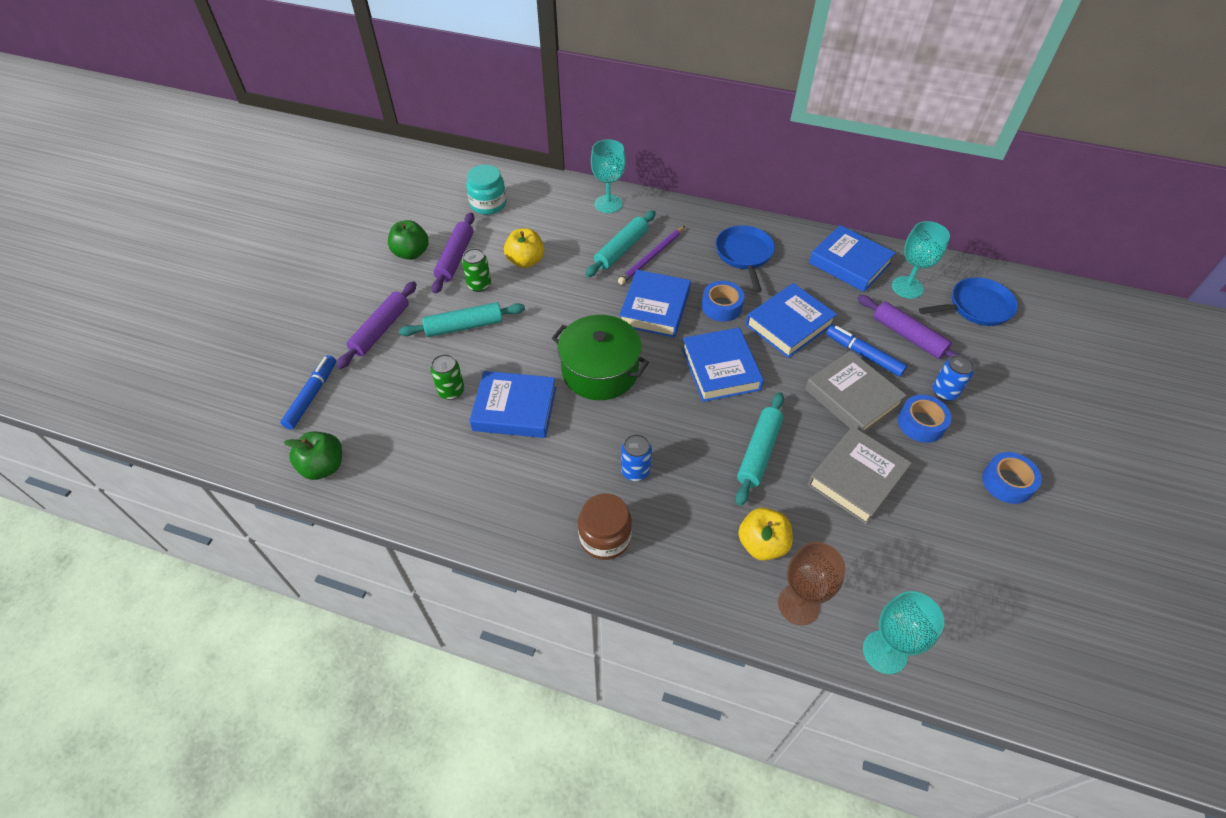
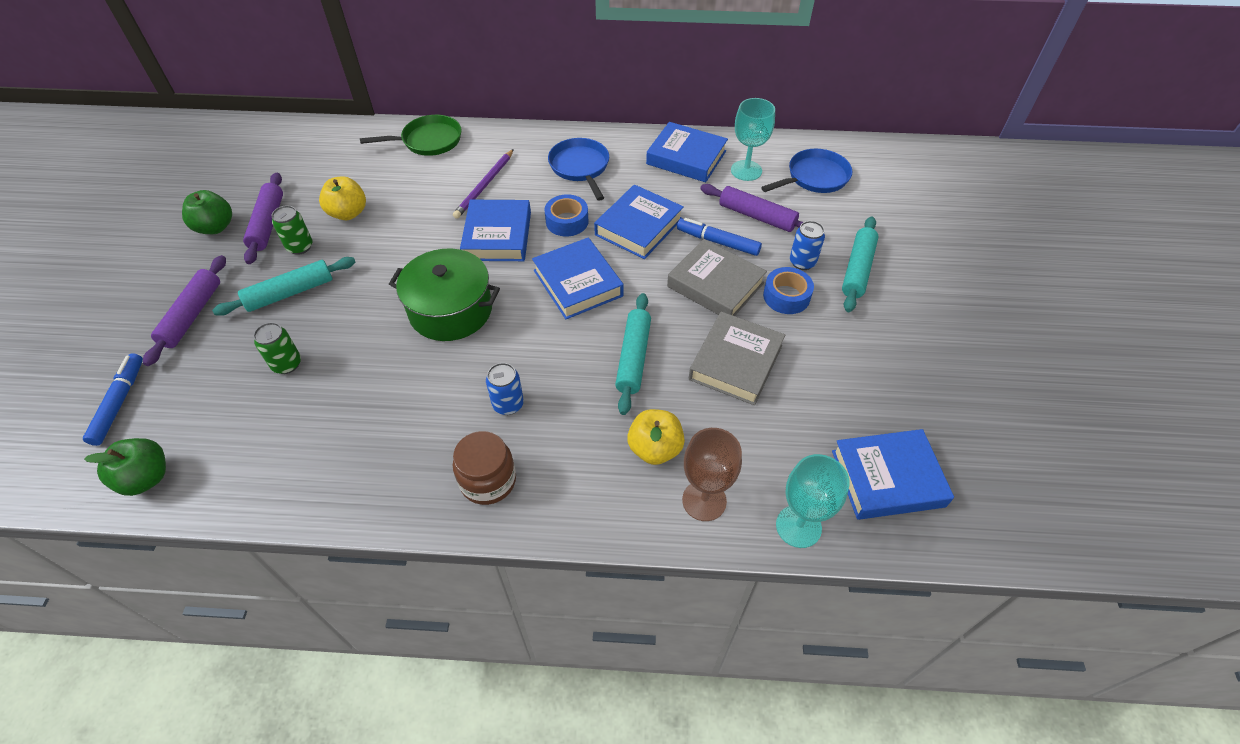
camera: 15 degrees left, 0 degrees up
turquoise jar [466,165,506,215] -> none
blue book [469,371,556,438] -> blue book moved to [832,429,954,520]
turquoise rolling pin [585,210,656,277] -> turquoise rolling pin moved to [842,216,879,312]
turquoise goblet [591,139,626,213] -> green pan [360,115,462,156]
blue tape [982,452,1042,504] -> none

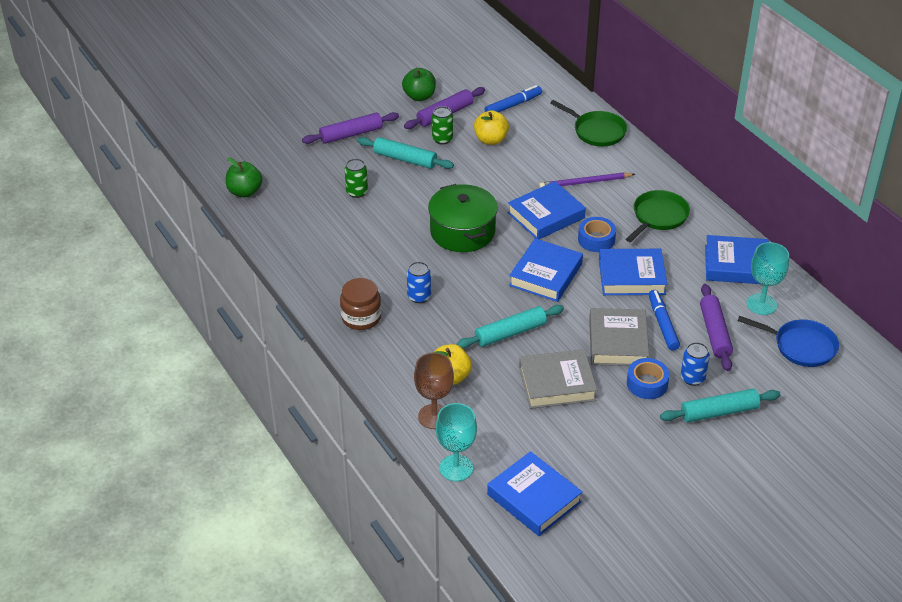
camera: 55 degrees right, 10 degrees down
blue marker [83,353,143,446] -> blue marker moved to [484,85,542,112]
blue pan [548,138,609,201] -> green pan [626,190,690,242]
blue book [646,122,728,182] -> blue book turned 75 degrees counterclockwise [705,235,769,284]

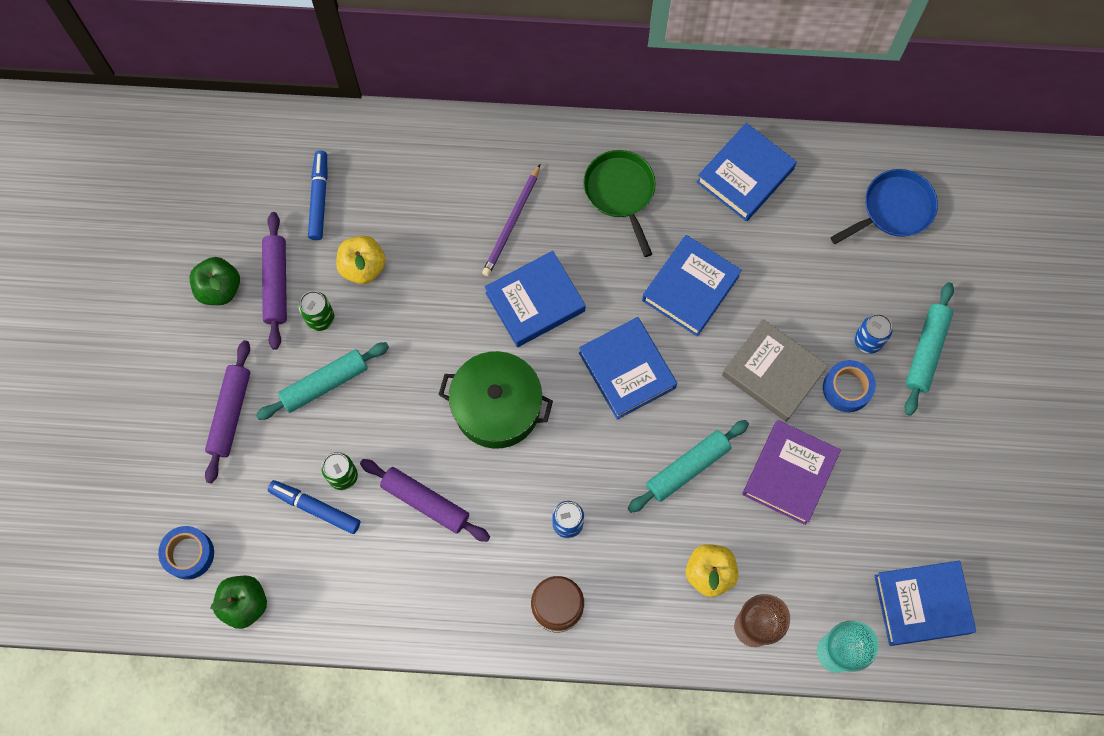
camera: 55 degrees left, 30 degrees up
turquoise rolling pin [456,305,564,349] -> turquoise rolling pin turned 45 degrees clockwise [628,420,749,513]
blue book [508,181,586,239] -> blue book turned 60 degrees clockwise [485,251,586,347]
grey book [519,349,597,409] -> purple book [742,420,841,525]
green pan [550,100,627,146] -> none
blue tape [578,217,616,252] -> blue tape moved to [158,526,214,579]
blue marker [649,290,680,350] -> blue marker moved to [268,480,360,534]
purple rolling pin [700,284,733,371] -> purple rolling pin moved to [360,459,490,542]
turquoise goblet [747,242,789,315] -> none

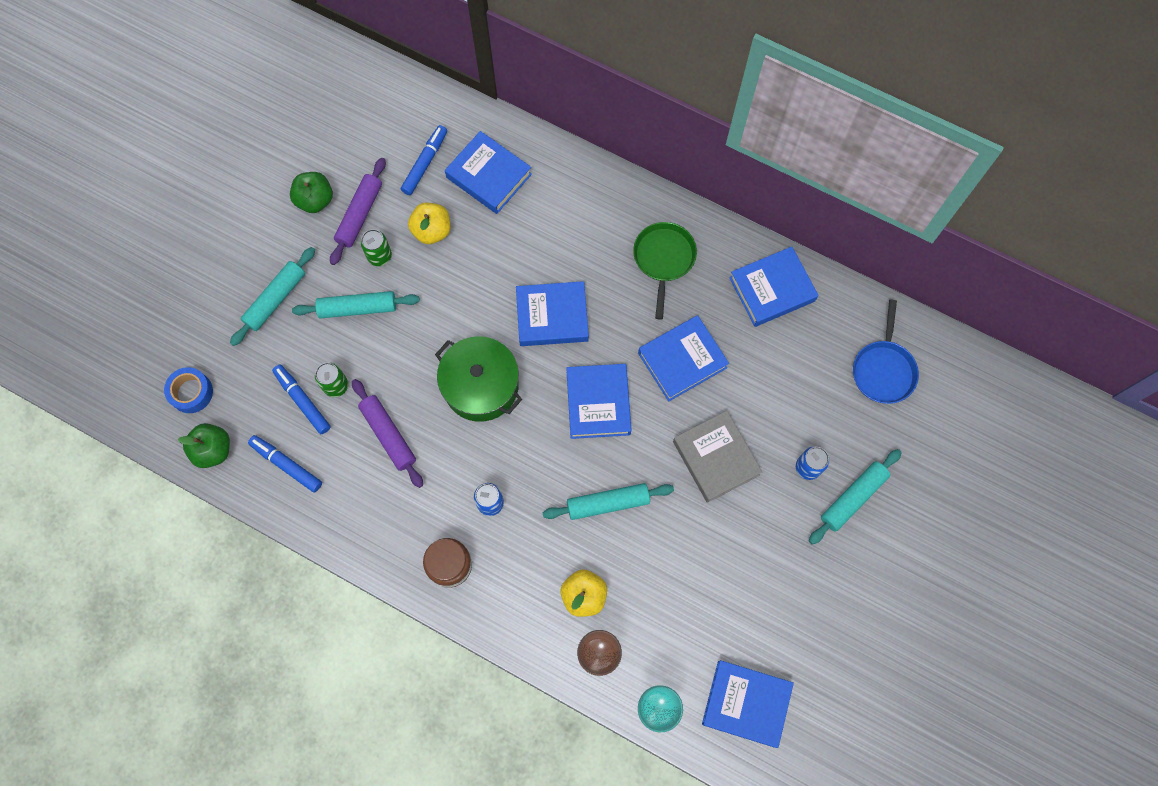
camera: 25 degrees right, 0 degrees up
purple rolling pin [205,340,250,484] -> turquoise rolling pin [230,247,315,346]
purple pencil [482,164,540,276] -> none
purple book [742,420,841,525] -> none
blue tape [823,360,876,412] -> none
blue pan [830,169,938,244] -> blue pan turned 105 degrees clockwise [853,300,919,404]
none -> blue marker [248,435,322,493]
none -> blue book [445,131,532,214]

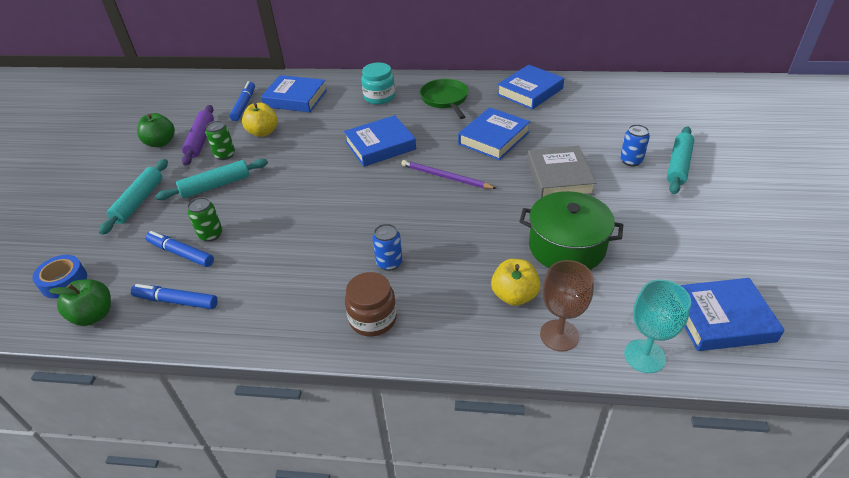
camera: 20 degrees left, 30 degrees down
purple rolling pin [352,379,423,488] -> none
green pot [435,336,522,422] -> green pot moved to [519,191,623,270]
turquoise rolling pin [542,483,674,520] -> none
blue book [566,364,631,439] -> purple pencil [401,160,497,189]
grey book [673,411,762,503] -> grey book turned 45 degrees clockwise [527,146,596,198]
blue pan [853,300,919,404] -> none
none -> turquoise jar [361,62,395,105]

